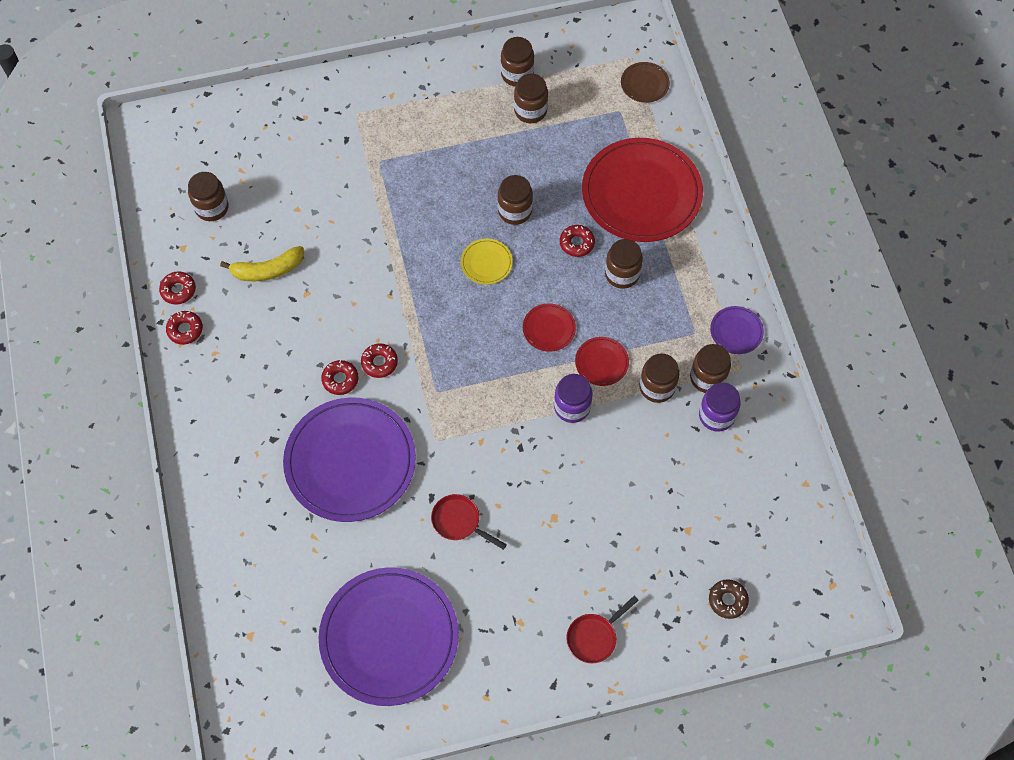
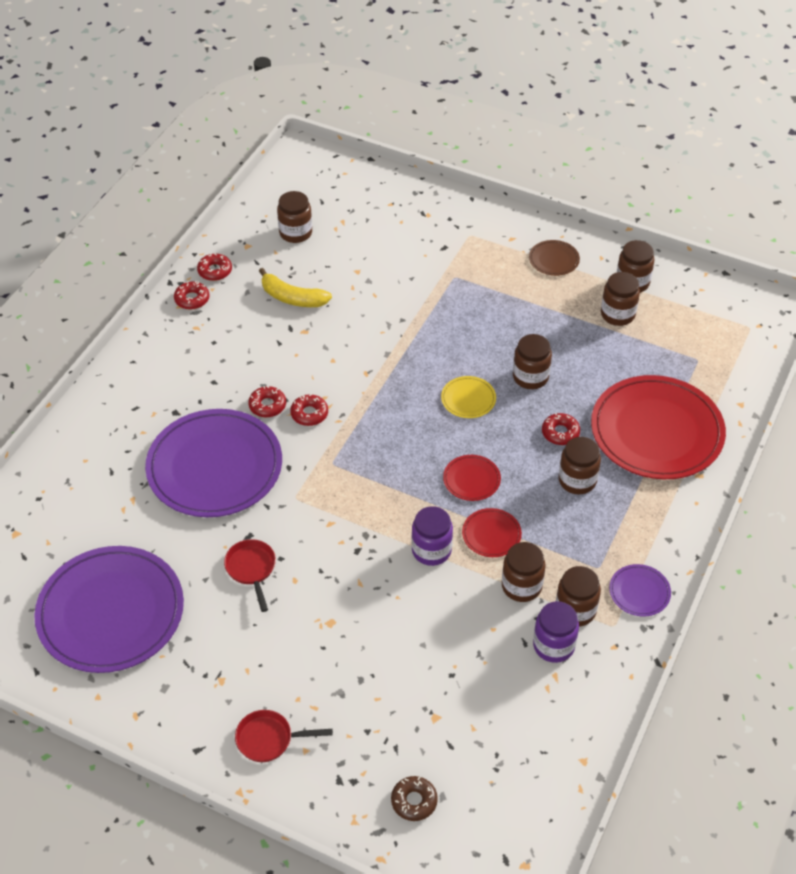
camera: 40 degrees right, 15 degrees down
brown plate [621,62,670,103] -> brown plate moved to [529,240,580,276]

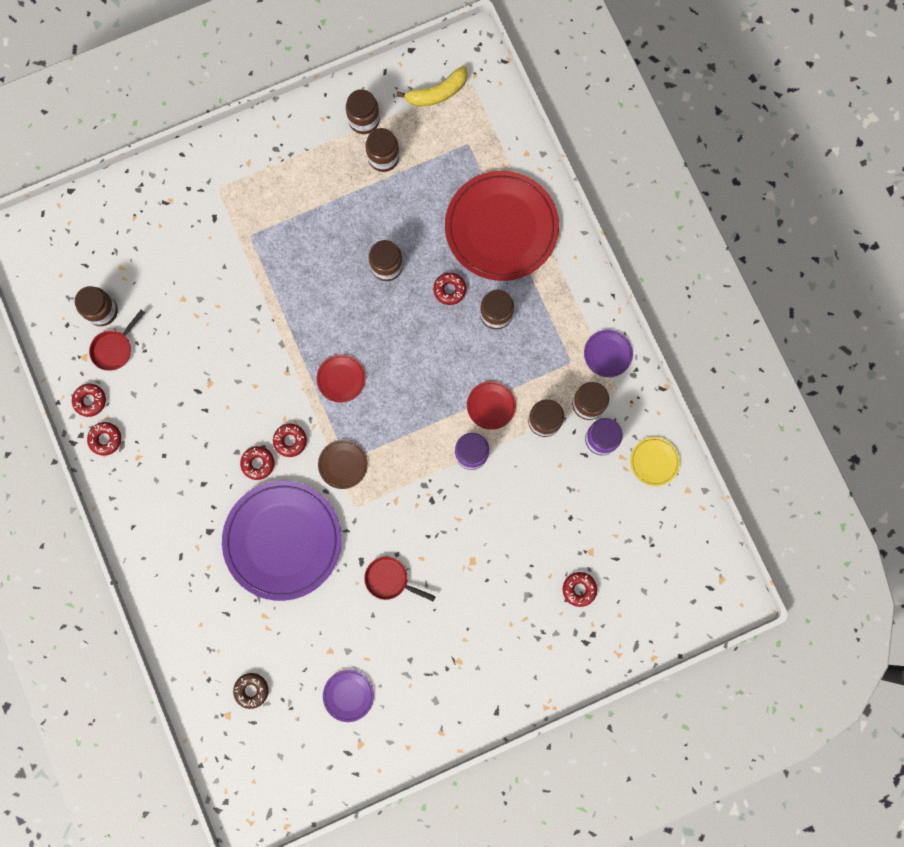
camera: 50 degrees left, 30 degrees up
purple plate [34,546,184,673] -> purple plate [323,670,374,722], size x0.42
red pan [235,710,333,762] -> red pan moved to [89,310,145,371]
yellow banana [259,268,332,307] -> yellow banana moved to [396,66,467,107]
brown donut [391,776,438,821] -> brown donut moved to [233,673,269,709]
yellow plate [441,376,496,418] -> yellow plate moved to [630,437,680,486]
red plate [443,455,501,501] -> red plate moved to [316,354,366,403]
brown plate [529,240,580,276] -> brown plate moved to [318,440,368,489]
none -> red donut [563,572,597,607]

